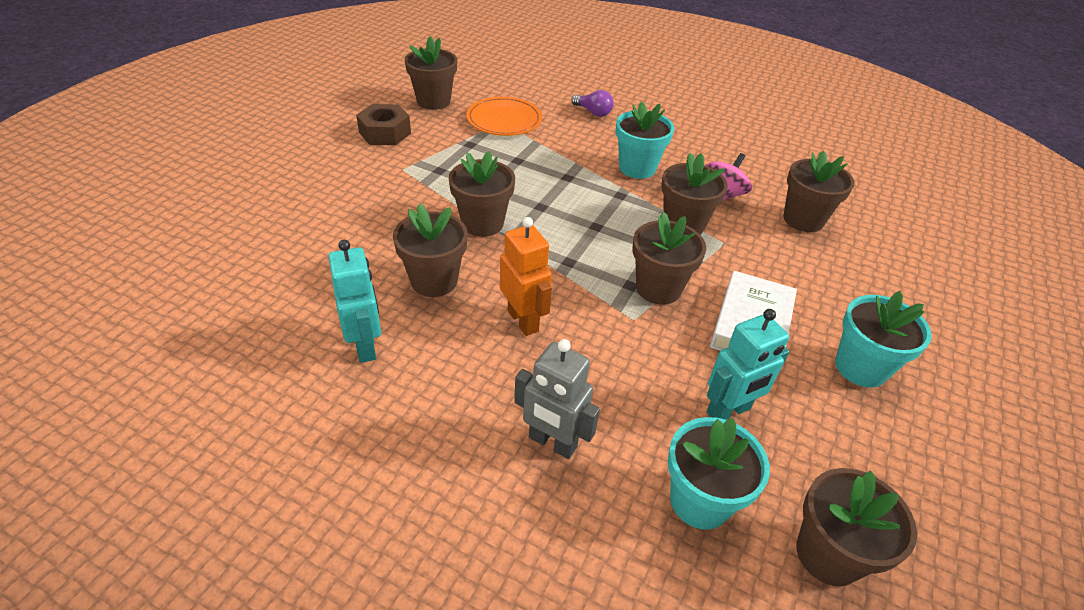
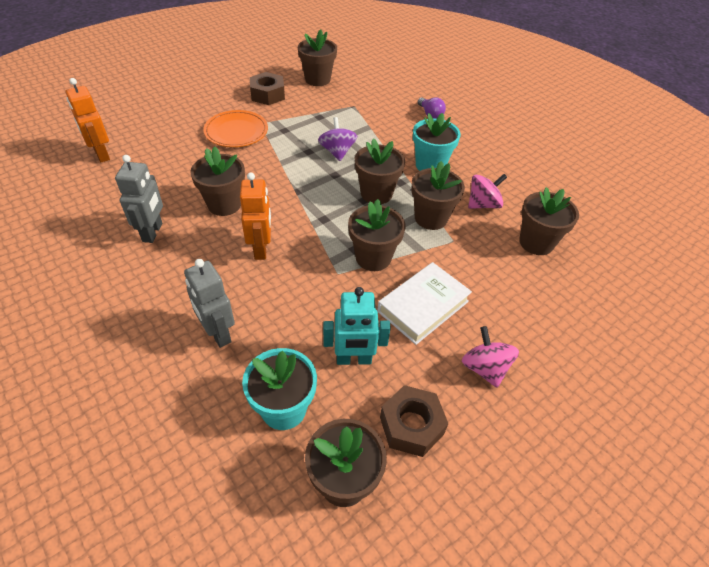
camera: 25 degrees right, 5 degrees up
turquoise robot [328,240,381,363] -> grey robot [115,155,163,243]
brown flower pot [449,151,515,237] -> brown flower pot moved to [355,138,405,204]
orange plate [466,97,542,136] -> orange plate moved to [203,110,268,147]
turquoise flower pot [835,291,932,388] -> pink spinning top [462,326,519,388]
none -> orange robot [65,78,110,162]
none -> purple spinning top [318,117,357,161]
none -> brown nut [380,385,449,457]

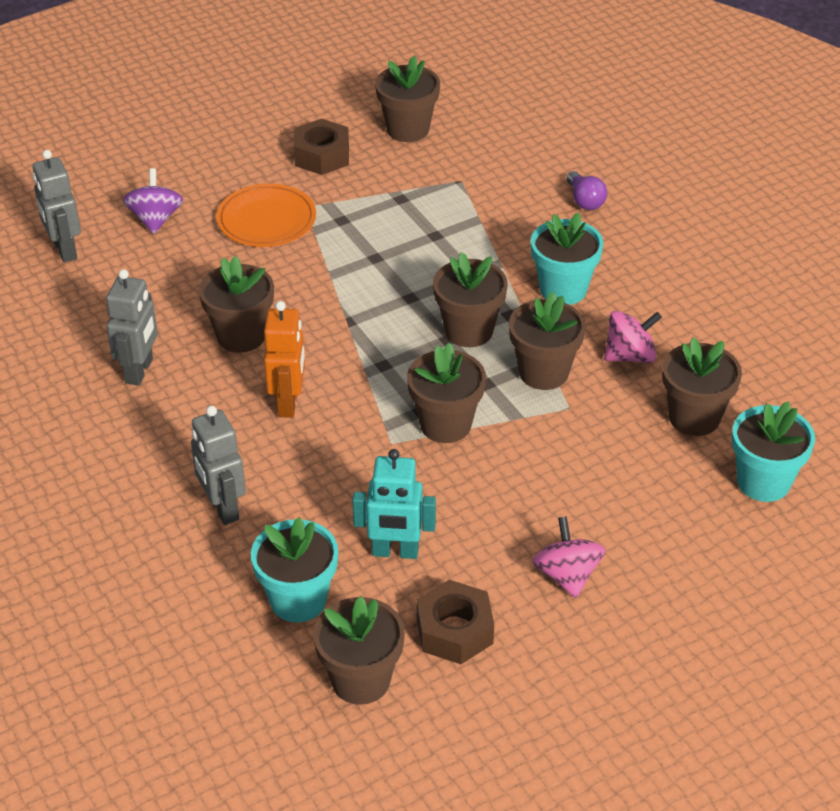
camera: 10 degrees right, 5 degrees down
orange robot [65,78,110,162] -> grey robot [33,150,81,262]
purple spinning top [318,117,357,161] -> purple spinning top moved to [123,168,183,234]
white book [377,262,472,345] -> none
none -> turquoise flower pot [732,401,815,502]

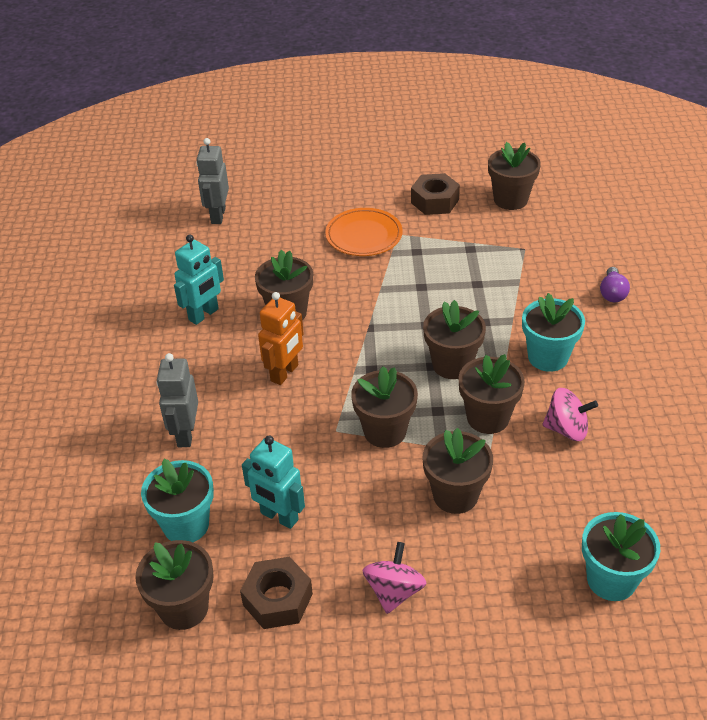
camera: 30 degrees right, 0 degrees up
grey robot [106,269,158,386] -> turquoise robot [174,235,224,325]
purple spinning top [123,168,183,234] -> none
brown flower pot [662,338,742,436] -> brown flower pot moved to [423,428,493,514]

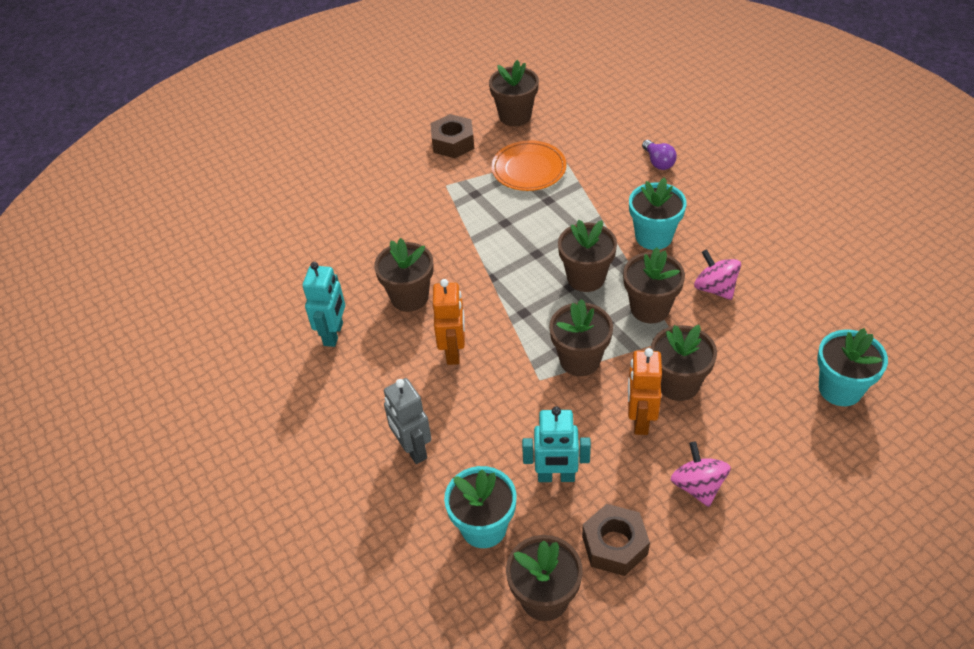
camera: 30 degrees left, 5 degrees up
grey robot [196,138,229,224] -> none
orange plate [325,208,402,256] -> orange plate moved to [491,140,567,191]
pink spinning top [542,388,598,441] -> pink spinning top turned 105 degrees counterclockwise [694,249,741,300]
none -> orange robot [628,348,662,435]

